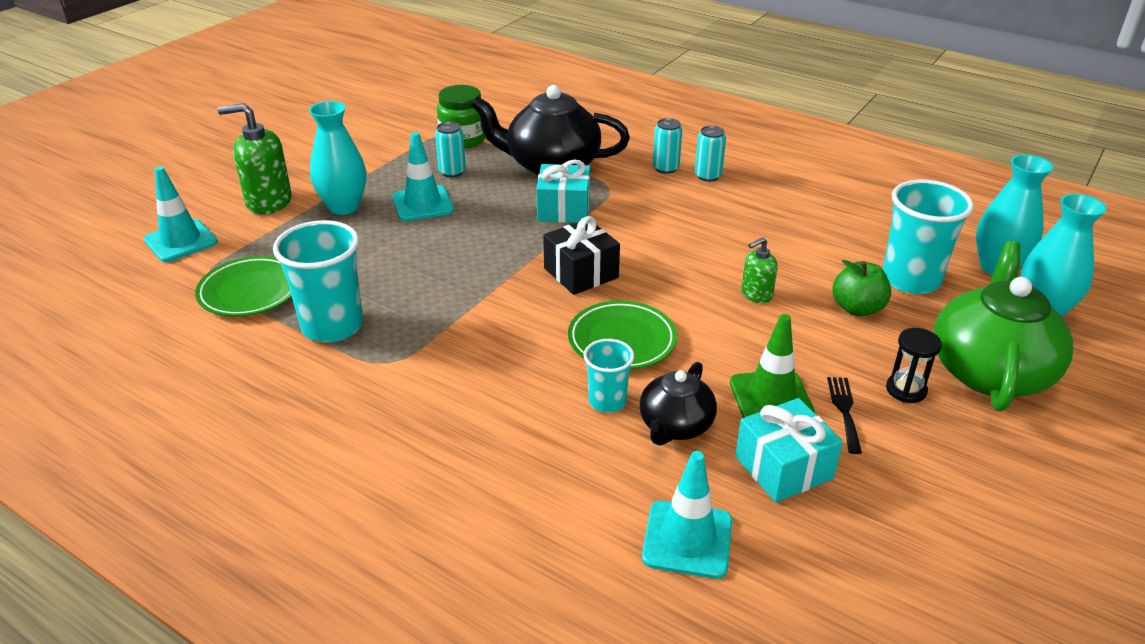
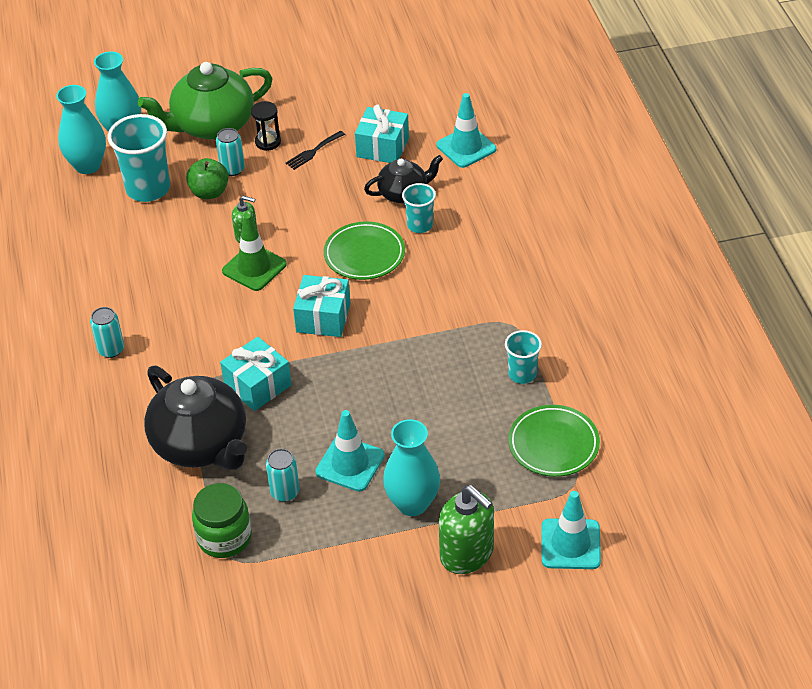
camera: 135 degrees left, 10 degrees up
turquoise cup [273,220,363,342] -> turquoise cup [505,330,542,384], size x0.56
black gift [543,216,620,295] -> turquoise gift [293,275,351,337]
turquoise can [653,118,682,174] -> turquoise can moved to [216,128,245,176]
green traffic cone [730,314,815,418] -> green traffic cone moved to [222,214,287,291]

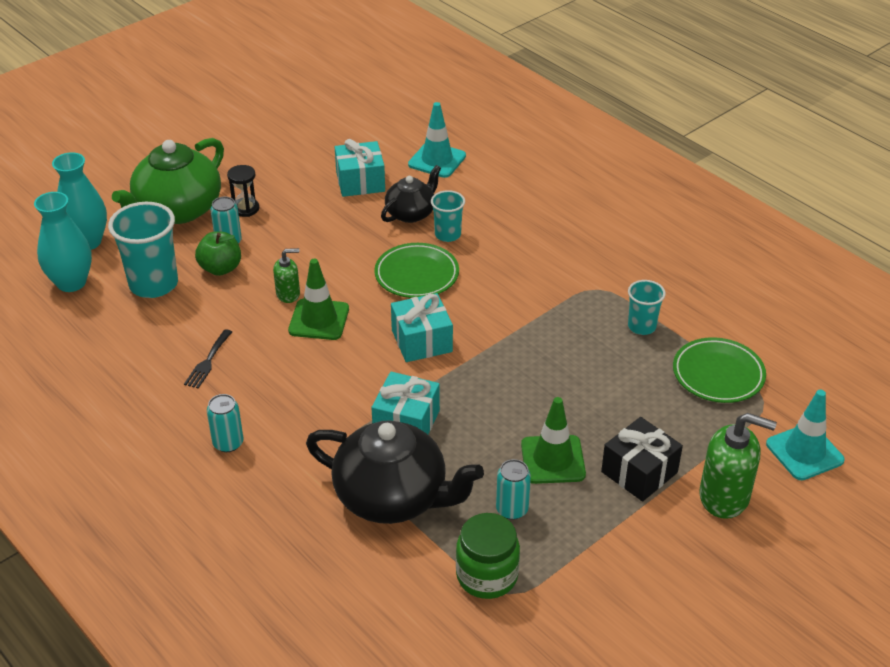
camera: 30 degrees left, 5 degrees down
black fork [286,131,345,170] -> black fork moved to [184,329,232,389]
turquoise traffic cone [315,410,385,491] -> green traffic cone [521,397,586,484]
turquoise vase [383,419,440,516] -> black gift [601,417,683,501]

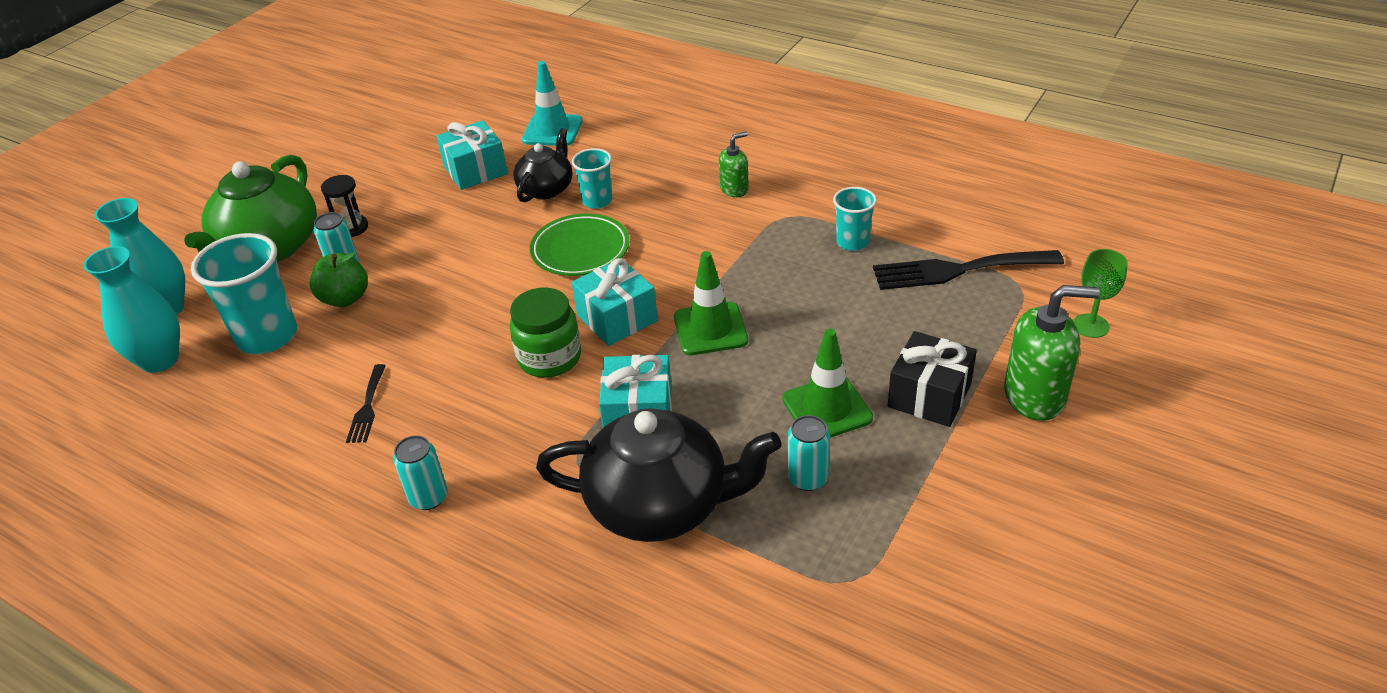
camera: 15 degrees left, 0 degrees up
green soap dispenser [273,248,300,303] -> green soap dispenser moved to [719,132,749,197]
green traffic cone [288,259,349,340] -> green traffic cone moved to [674,251,748,355]
green jar [456,513,520,599] -> green jar moved to [510,288,581,378]
green plate [673,337,766,403] -> black fork [873,250,1064,290]
turquoise traffic cone [766,390,845,480] -> green goblet [1073,249,1128,338]

